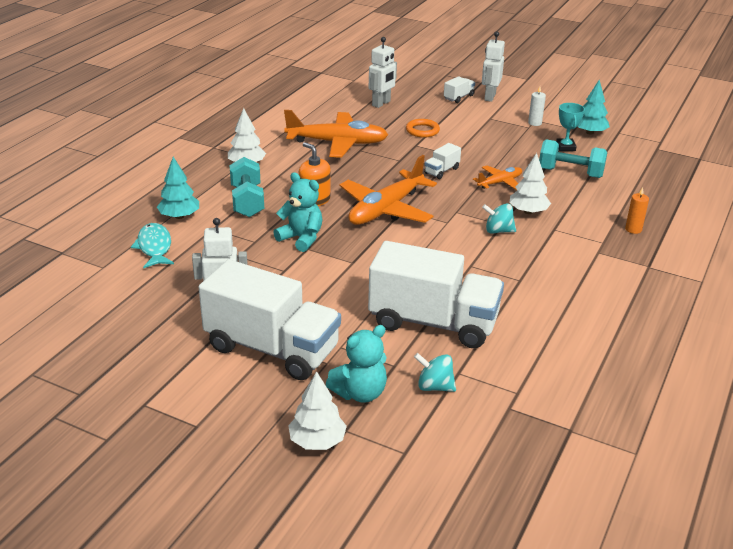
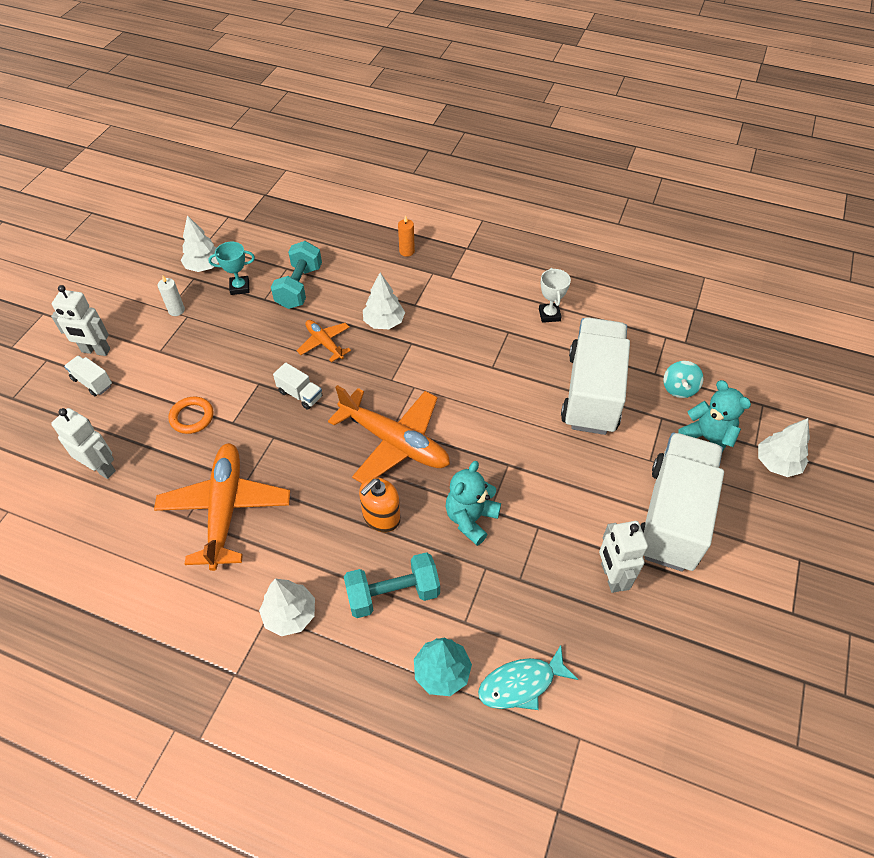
camera: 95 degrees left, 20 degrees up
turquoise spinning top [482,203,516,234] -> none
turquoise tree [578,80,610,135] -> white tree [181,215,218,272]
none -> white trophy [539,268,571,323]

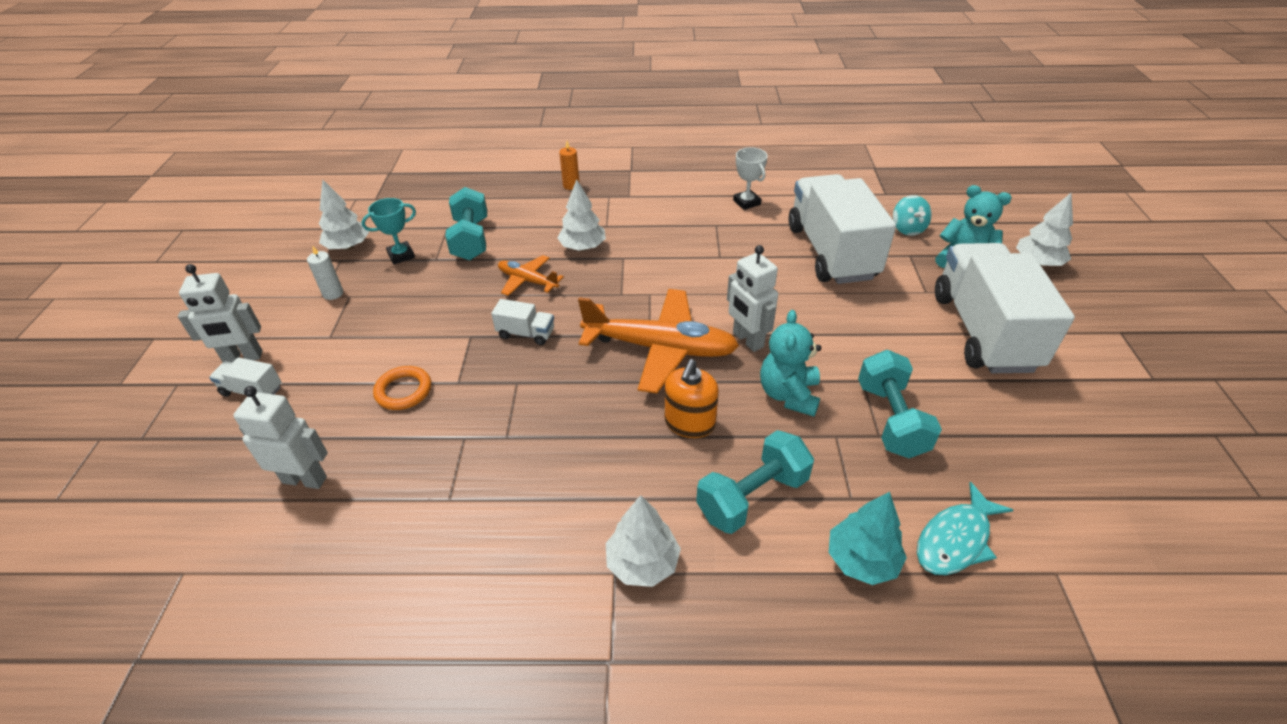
camera: 20 degrees left, 10 degrees down
orange plane [154,443,290,571] -> none
white robot [599,521,648,593] -> white robot moved to [727,245,778,352]
none -> turquoise dumbbell [858,350,942,458]

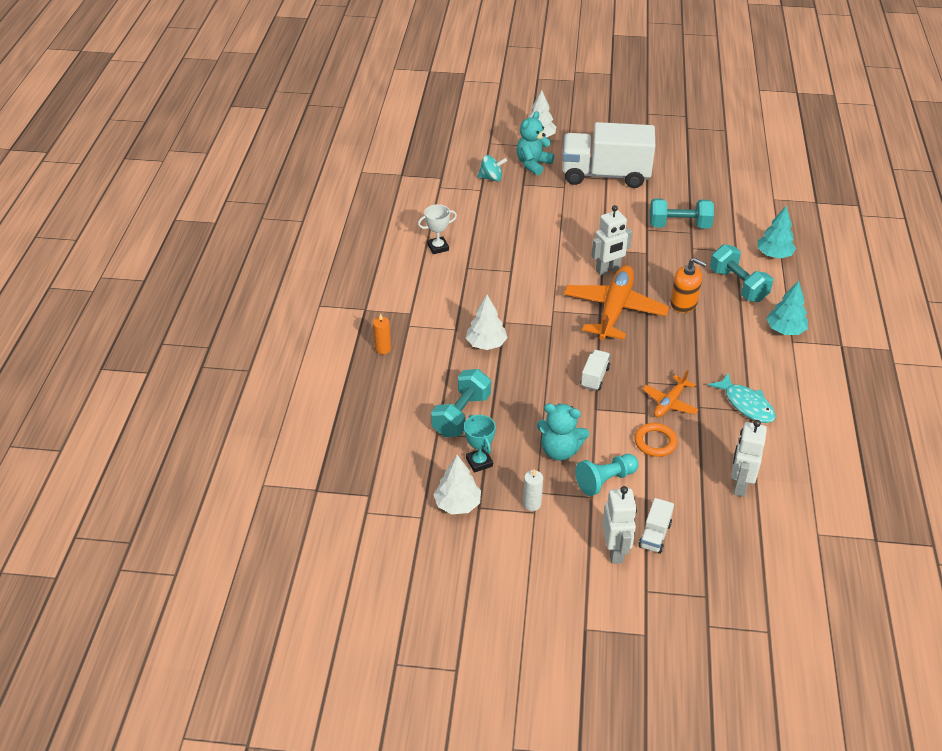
camera: 85 degrees left, 0 degrees up
turquoise dumbbell [445,187,487,260] -> turquoise dumbbell turned 60 degrees counterclockwise [431,369,491,437]
orange plane [498,255,564,296] -> orange plane moved to [642,370,699,418]
white tree [606,495,681,587] -> turquoise tree [767,280,808,335]
turquoise teddy bear [760,310,821,417] -> turquoise teddy bear moved to [537,403,589,461]
white truck [789,174,896,284] -> none
turquoise fish [917,482,1013,575] -> turquoise fish moved to [708,373,776,423]
none -> turquoise pawn [575,454,639,496]

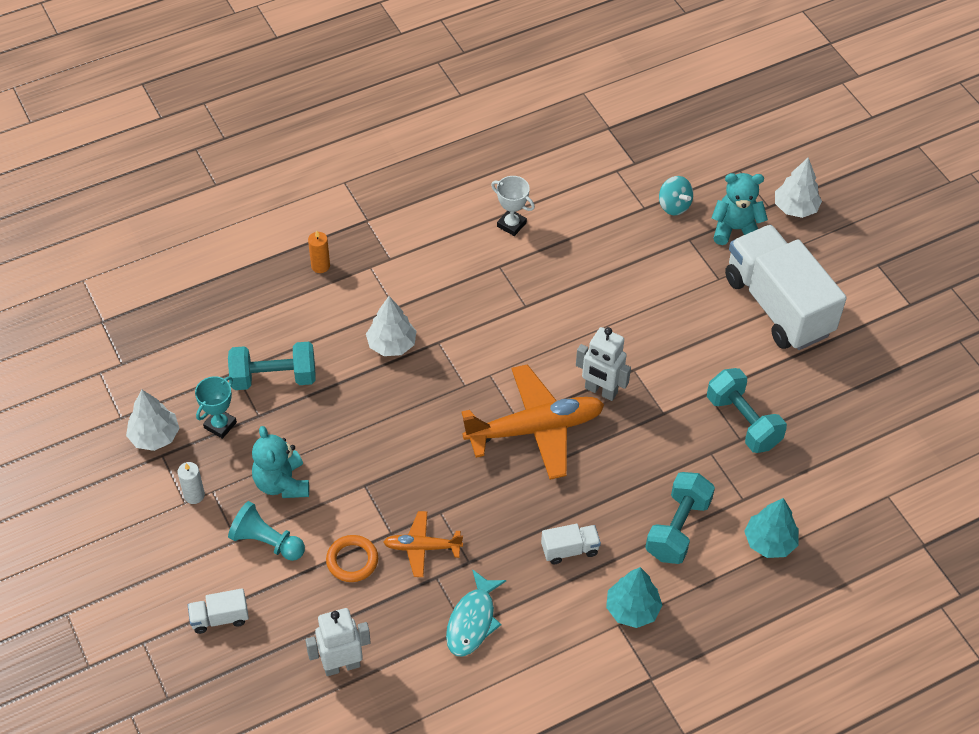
camera: 55 degrees right, 10 degrees up
white truck [581,350,610,391] -> white truck moved to [541,524,601,564]
white robot [602,486,637,564] -> none
orange soap dispenser [670,258,707,313] -> none

